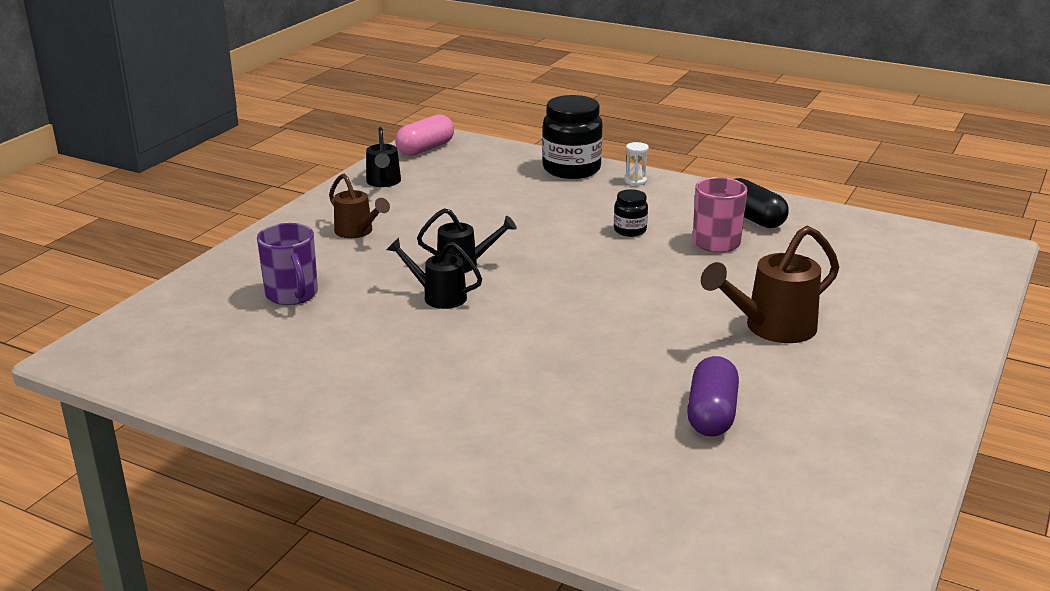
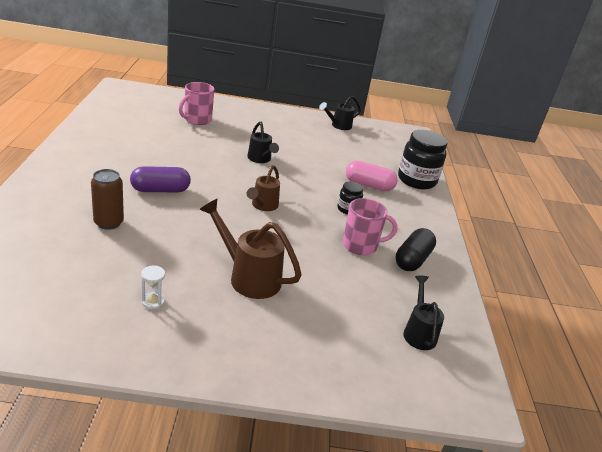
camera: 60 degrees right, 5 degrees up
purple mug [257,223,318,305] -> pink mug [179,82,214,125]
brown watering can [329,174,390,238] -> brown watering can moved to [247,165,280,211]
black watering can [386,238,482,309] -> black watering can moved to [403,276,444,350]
pink capsule [395,114,454,156] -> pink capsule moved to [346,161,398,191]
white hourglass [624,142,649,186] -> white hourglass moved to [141,266,165,310]
purple capsule [687,356,739,436] -> purple capsule moved to [130,166,191,192]
none -> brown can [91,169,124,230]

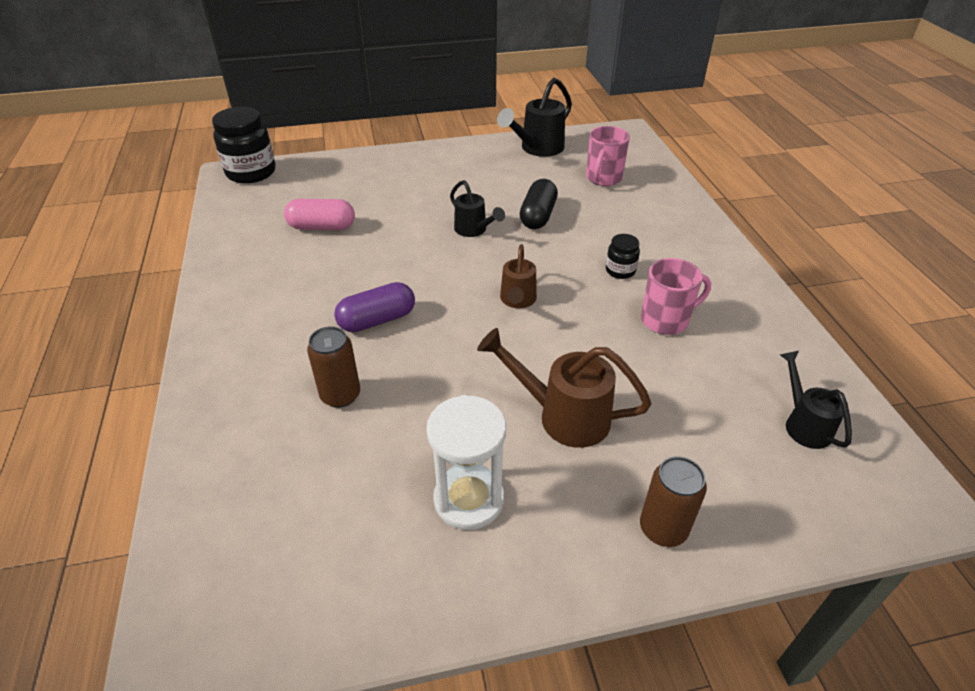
camera: 10 degrees left, 10 degrees up
white hourglass [141,266,165,310] -> white hourglass [426,395,506,530], size x2.22
pink mug [179,82,214,125] -> pink mug moved to [586,126,630,186]
black watering can [319,96,361,130] -> black watering can [497,78,572,157], size x1.57
pink capsule [346,161,398,191] -> pink capsule moved to [284,199,355,230]
black capsule [395,228,436,271] -> black capsule moved to [520,179,558,229]
black jar [398,130,448,189] -> black jar moved to [212,107,276,184]
none -> brown can [640,456,707,547]

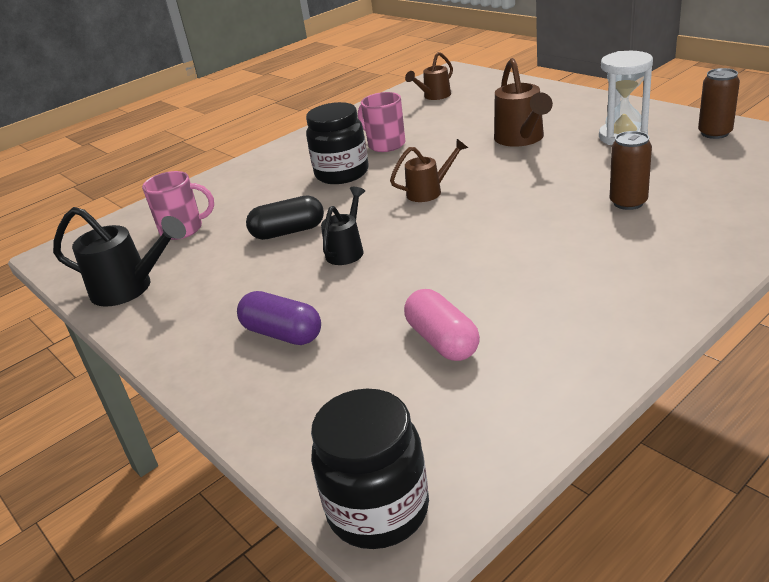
camera: 115 degrees left, 10 degrees down
purple capsule [334,282,415,332] -> purple capsule moved to [237,291,321,345]
black jar [606,234,640,279] -> black jar [306,102,369,184], size x1.98
brown can [640,456,707,547] -> brown can moved to [698,68,740,139]
black watering can [780,351,852,449] -> brown watering can [405,52,453,100]

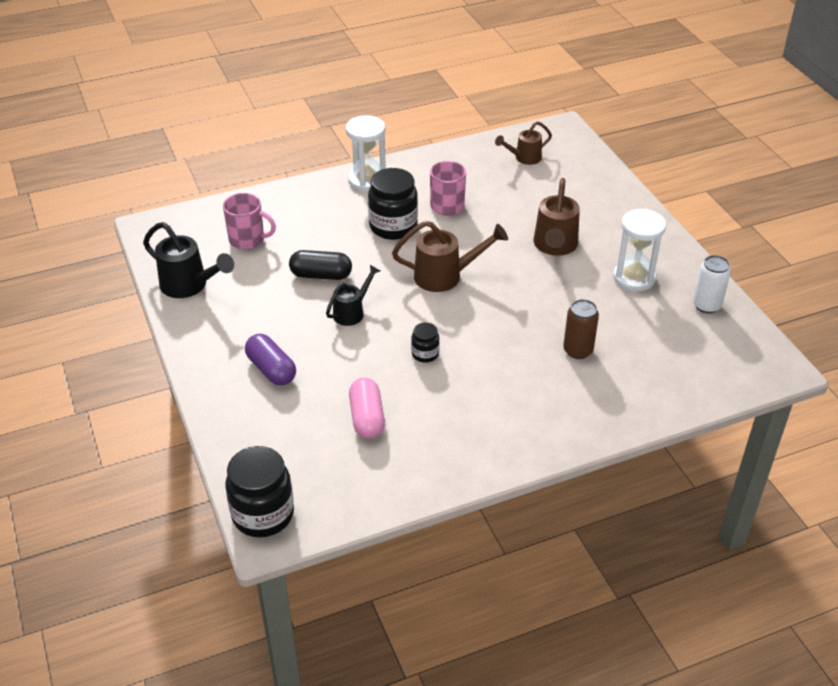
camera: 15 degrees right, 10 degrees up
brown watering can [390,139,468,202] -> brown watering can [392,221,508,292], size x1.57
brown can [698,68,740,139] -> white can [693,255,731,313]
none -> white hourglass [346,115,386,192]
none -> black jar [411,323,440,363]

